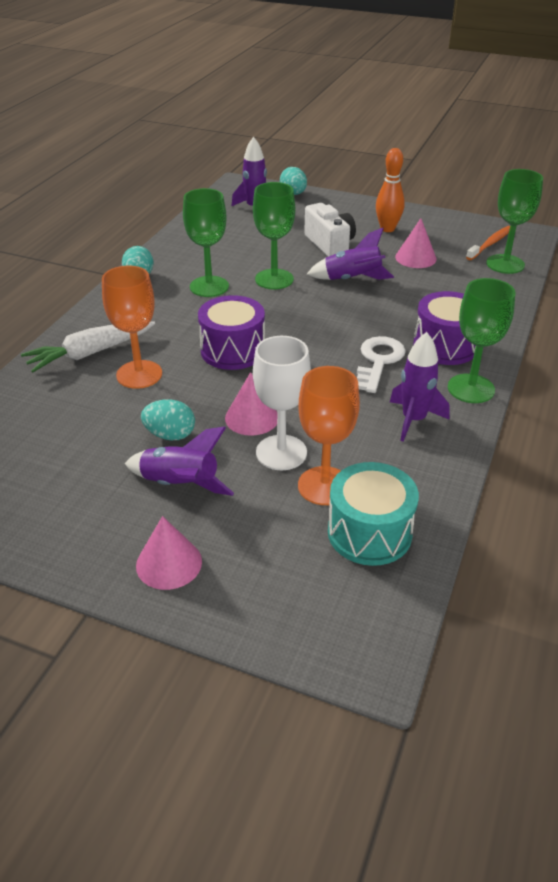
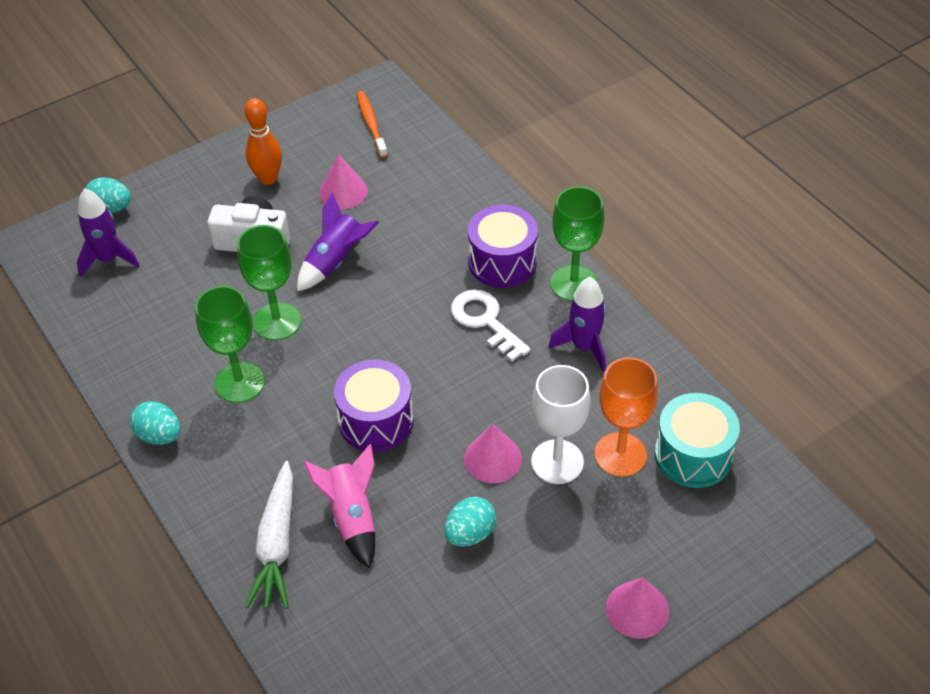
camera: 55 degrees left, 10 degrees up
orange goblet [102,266,162,389] -> pink rocket [303,444,375,569]
purple rocket [125,427,234,496] -> none
green goblet [486,169,543,274] -> none

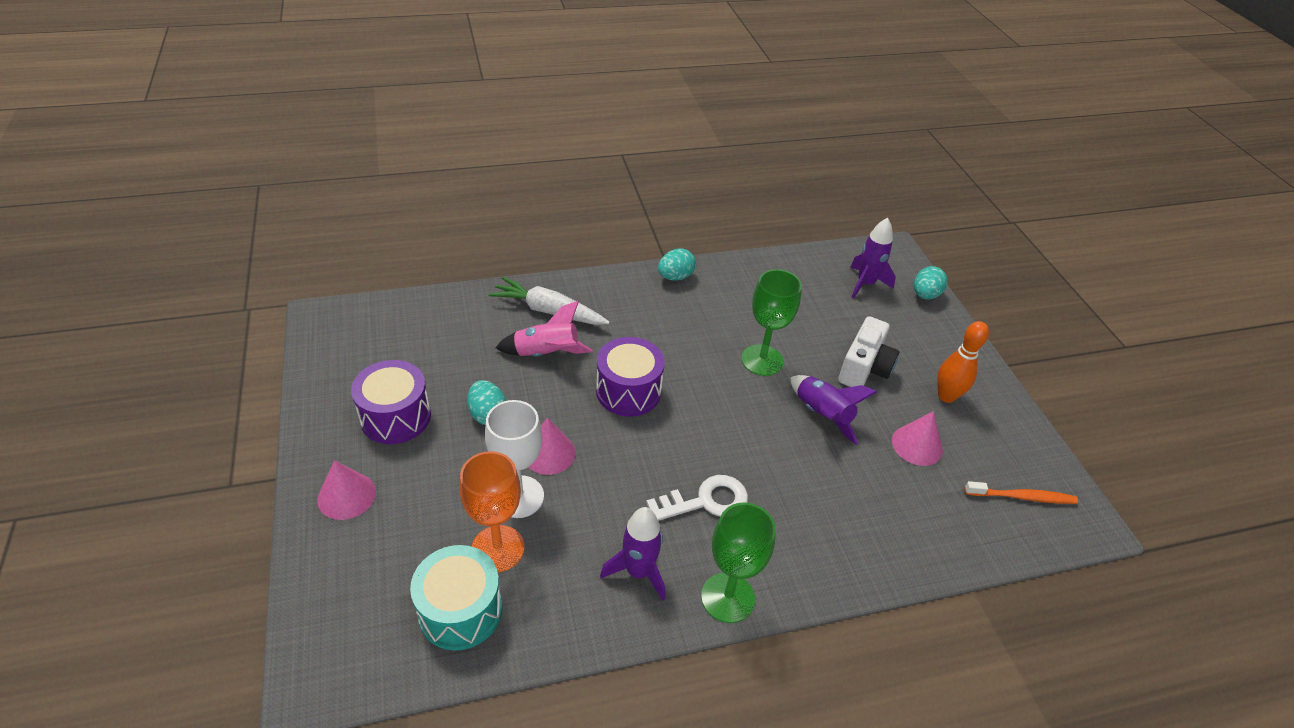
camera: 105 degrees right, 5 degrees down
green goblet [195,286,265,403] -> none
purple drum [468,205,538,288] -> purple drum moved to [351,360,431,444]

